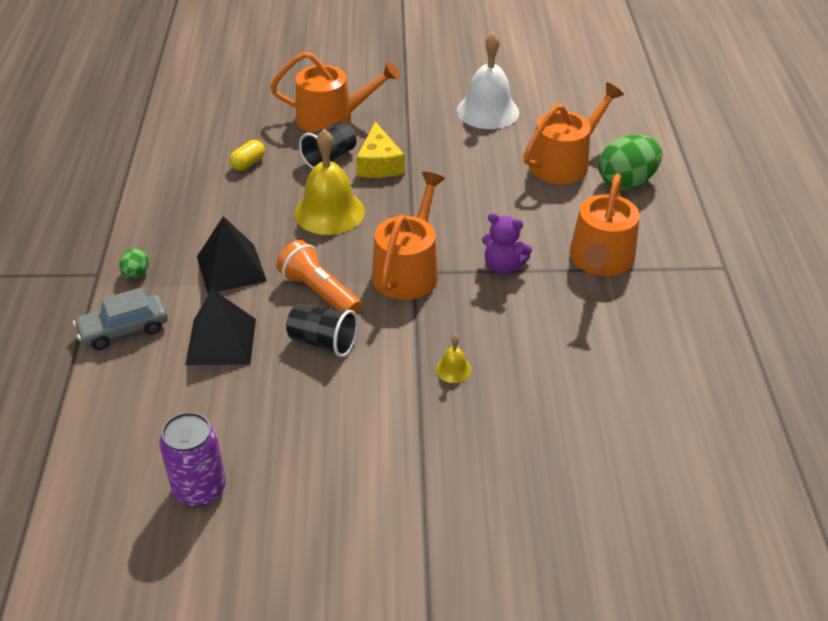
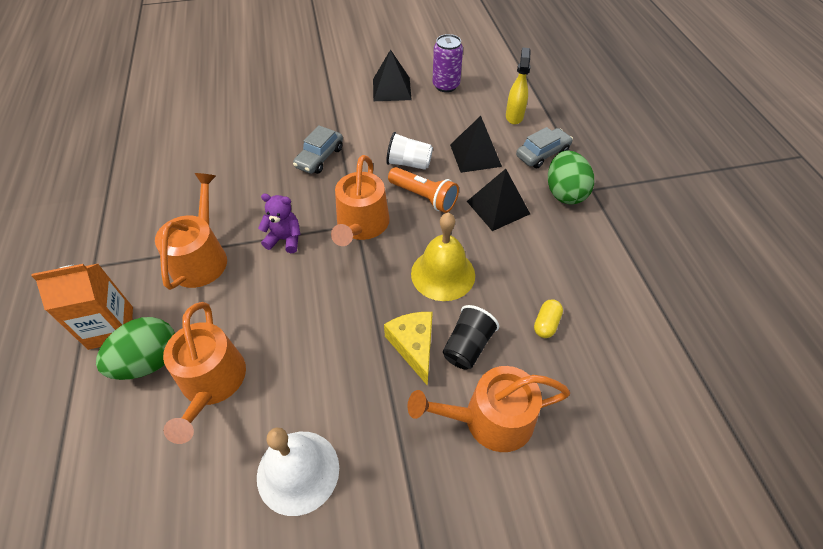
camera: 170 degrees right, 10 degrees up
green egg [119,248,149,279] -> green egg [548,151,594,205], size x2.07
black cup [286,303,358,357] -> white cup [386,132,433,170]
yellow bell [436,334,472,383] -> grey car [293,125,343,174]
orange watering can [523,83,624,184] -> orange watering can turned 45 degrees counterclockwise [163,302,246,444]
none -> orange carton [31,263,133,350]
none -> black pyramid [373,49,412,101]
none -> yellow spray bottle [506,47,531,124]

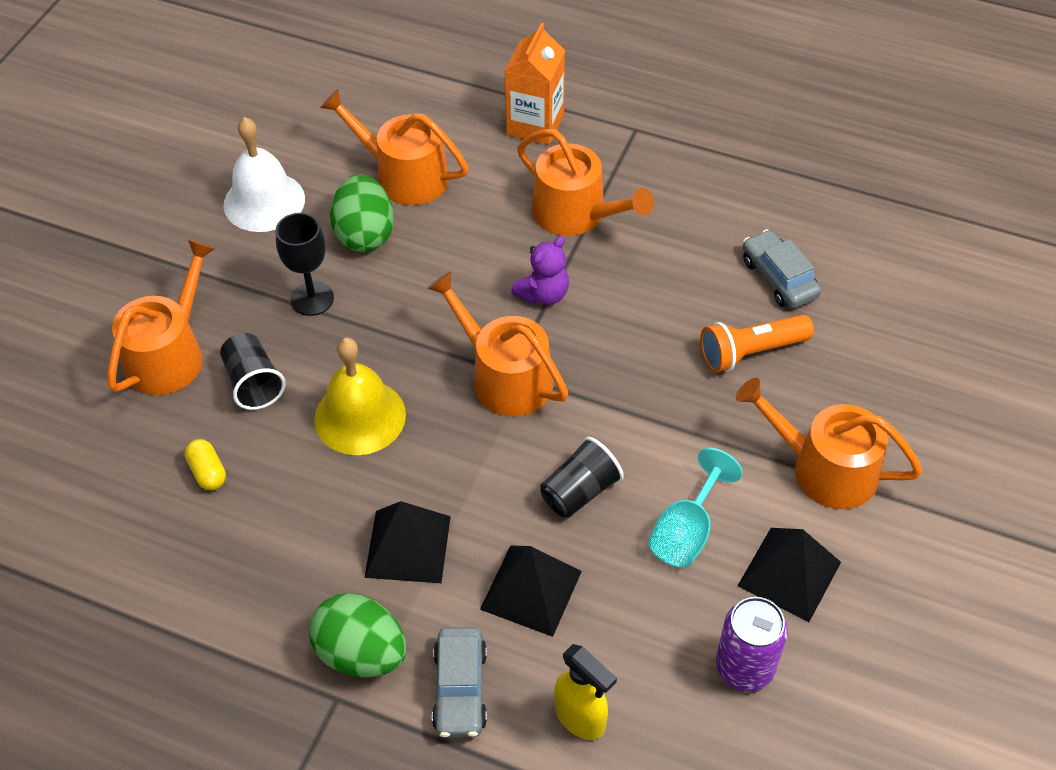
camera: 125 degrees right, 0 degrees up
green egg [96,317,175,380] -> green egg moved to [330,175,394,252]
grey car [293,125,343,174] -> grey car moved to [743,229,821,308]
yellow cheese [384,312,433,386] -> none
white cup [386,132,433,170] -> black cup [540,437,624,518]
orange flashlight [388,167,459,213] -> orange flashlight moved to [700,315,814,373]
none -> black goblet [275,213,334,316]
none -> turquoise goblet [648,448,743,568]
none -> orange watering can [736,378,923,509]

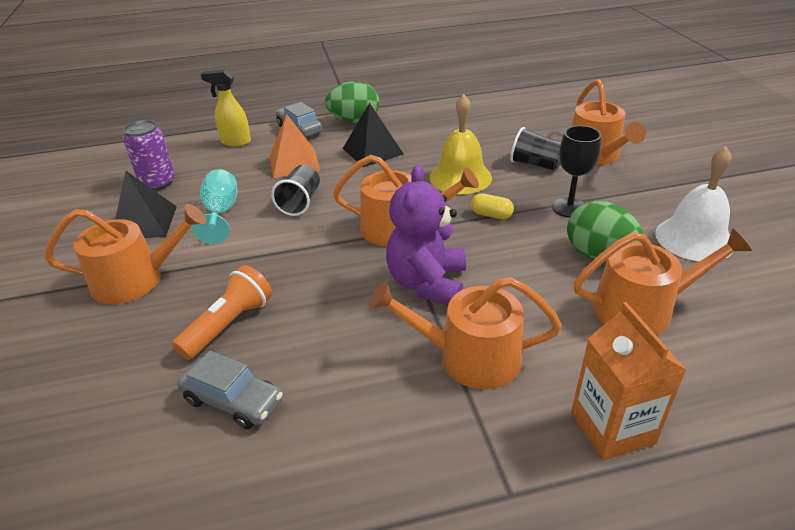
camera: 145 degrees right, 15 degrees down
yellow capsule [185,439,226,490] -> yellow capsule moved to [471,193,514,219]
black pyramid [480,545,582,637] -> orange pyramid [270,114,320,178]
purple teddy bear [511,236,569,305] -> purple teddy bear [386,165,466,305], size x1.67

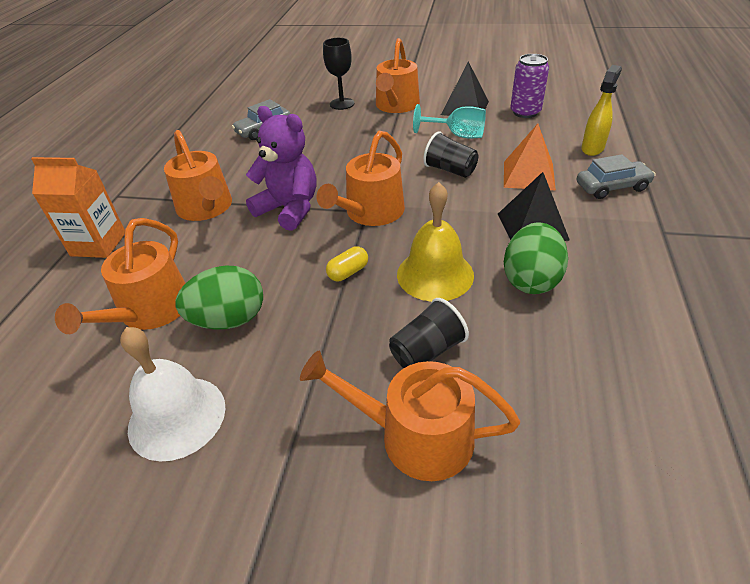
camera: 115 degrees right, 5 degrees up
orange flashlight [172,265,272,360] -> none
green egg [325,81,379,123] -> green egg moved to [504,222,568,294]
orange watering can [369,277,562,389] -> orange watering can turned 120 degrees clockwise [164,130,232,221]
black goblet [552,126,601,218] -> black goblet moved to [323,38,354,110]

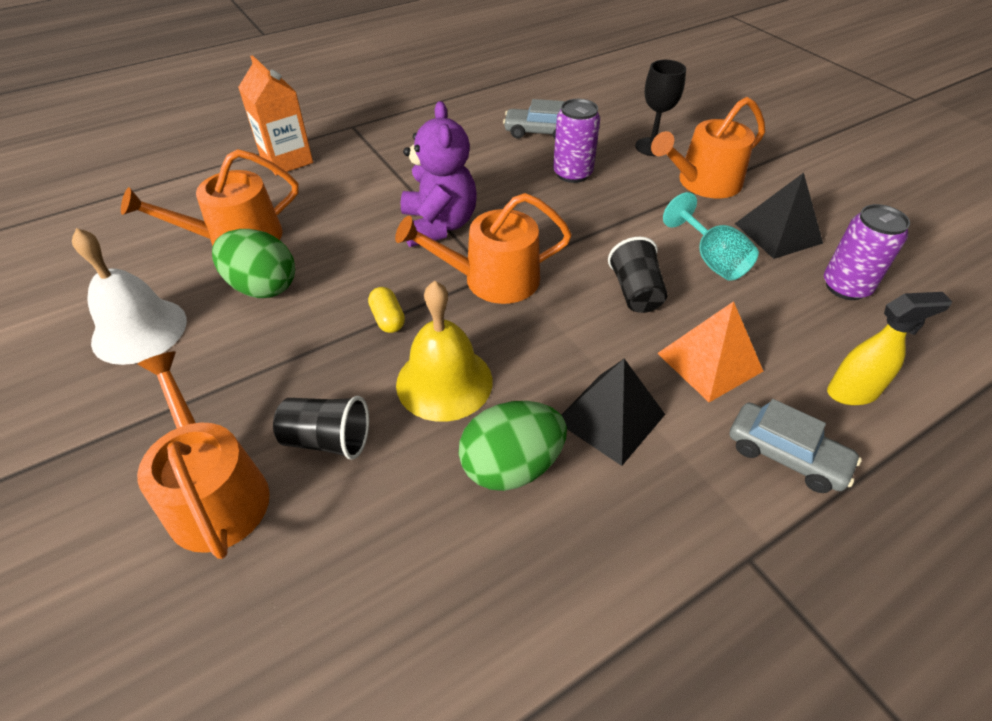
camera: 45 degrees right, 5 degrees up
orange watering can [164,130,232,221] -> none
yellow capsule [326,247,368,281] -> yellow capsule turned 60 degrees clockwise [368,287,405,333]
none -> purple can [553,99,600,183]

